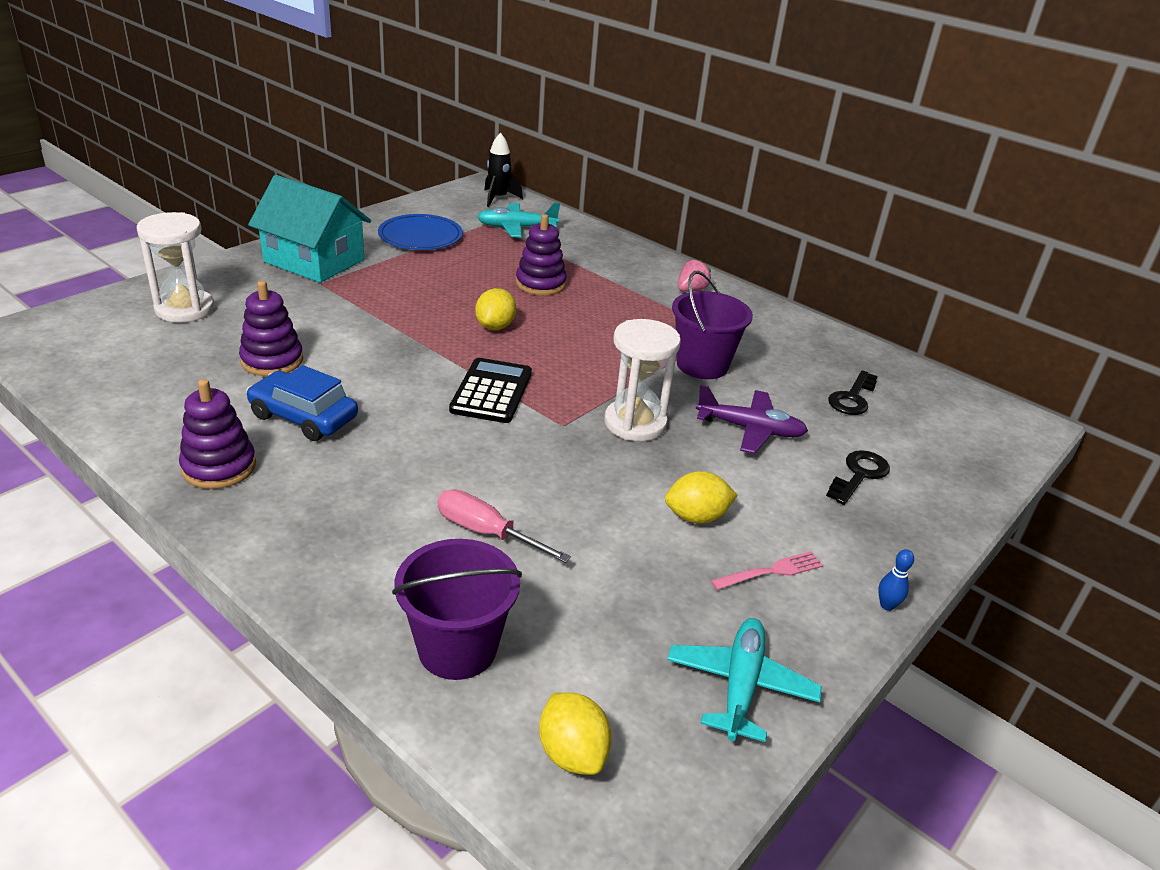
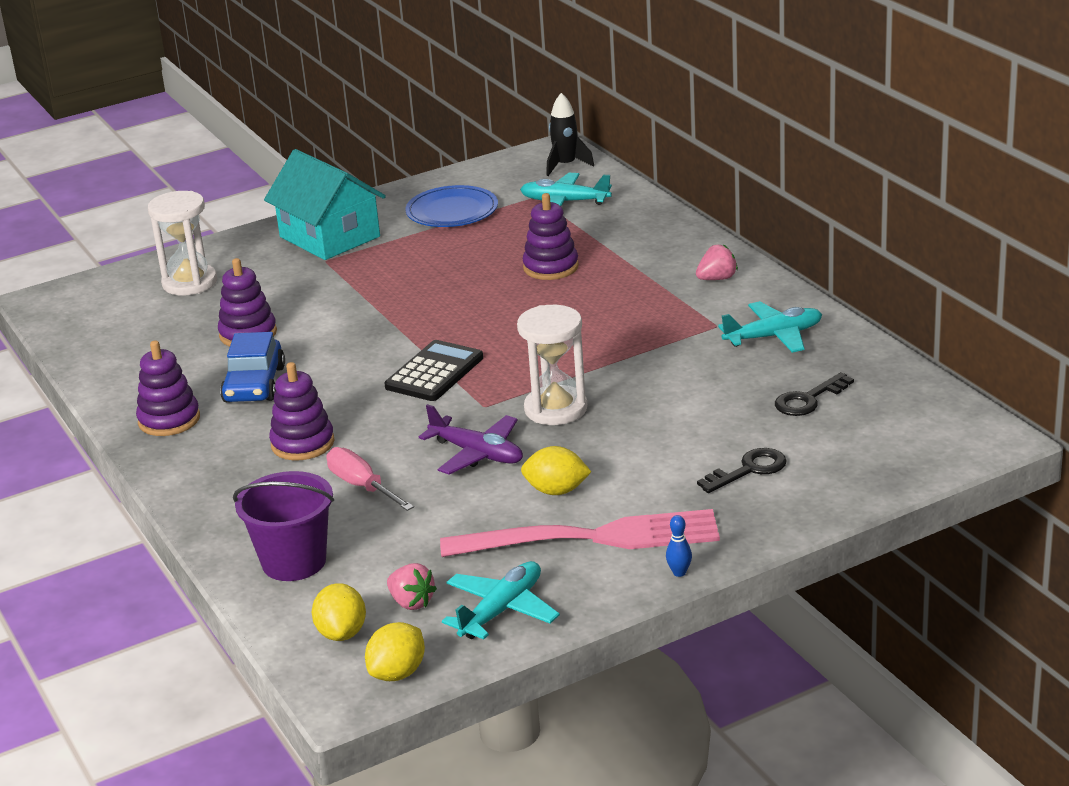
camera: 25 degrees right, 5 degrees down
blue car [246,365,358,441] -> blue car turned 135 degrees counterclockwise [220,332,285,402]
yellow lemon [475,288,516,330] -> yellow lemon moved to [365,622,425,681]
purple bucket [672,271,753,379] -> none
purple plane [696,385,808,454] -> purple plane moved to [419,404,523,475]
pink fork [711,551,823,590] -> pink fork [440,509,720,557], size x2.45
none -> purple stacking toy [269,362,335,460]
none -> pink strawberry [387,563,437,610]
none -> turquoise plane [718,301,822,353]

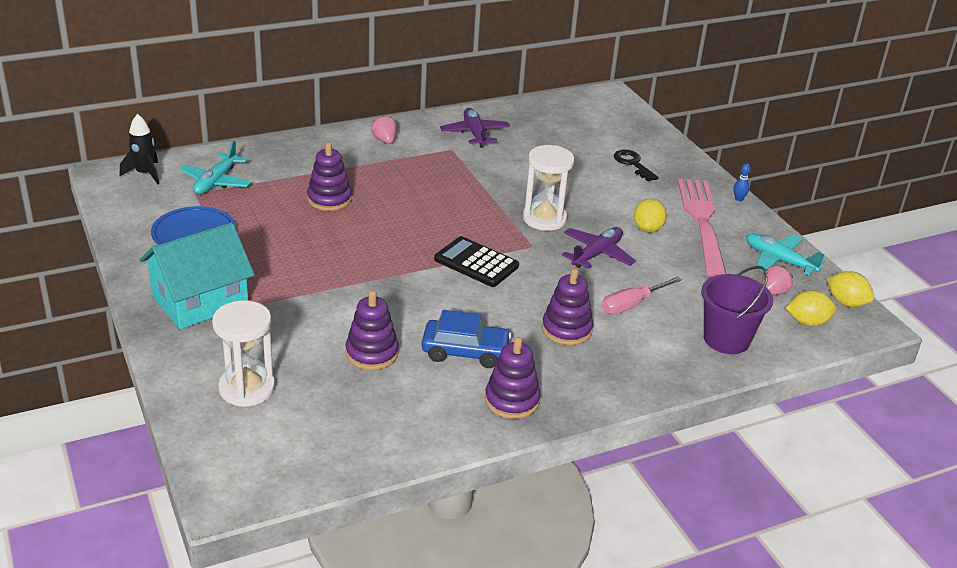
camera: 90 degrees left, 5 degrees up
turquoise plane [718,301,822,353] -> purple plane [440,108,510,148]
black key [775,372,854,416] -> none

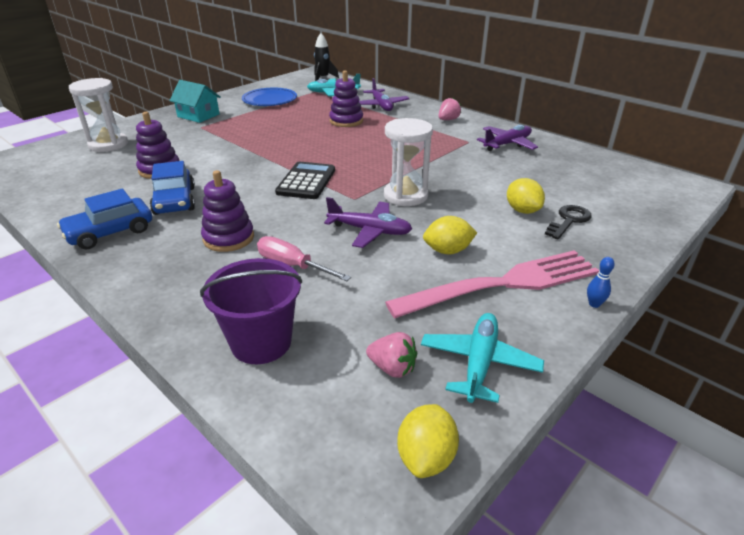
camera: 70 degrees right, 0 degrees up
turquoise house [140,222,255,329] -> turquoise house [170,80,221,123], size x0.64
purple stacking toy [485,337,540,419] -> blue car [57,189,152,250]
yellow lemon [786,290,837,326] -> yellow lemon moved to [507,178,545,214]
none -> purple plane [359,78,409,111]

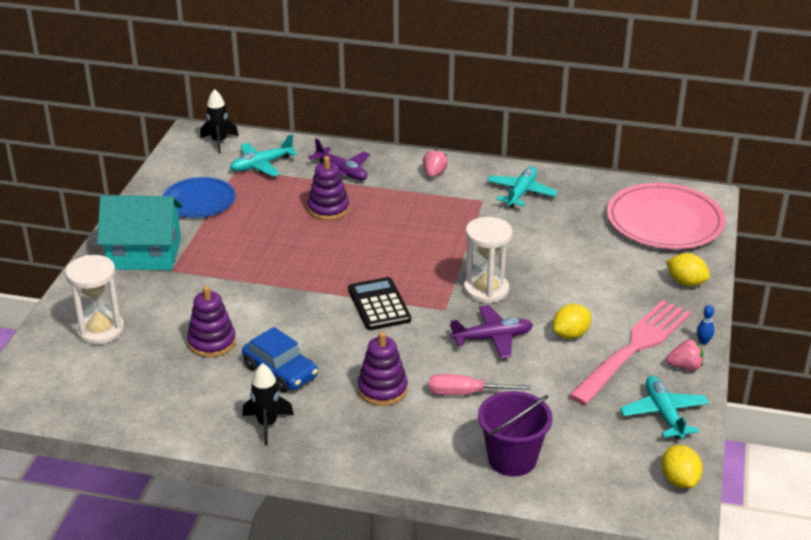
camera: 30 degrees left, 0 degrees up
blue car [57,189,152,250] -> black rocket [242,363,294,445]
turquoise house [170,80,221,123] -> turquoise house [97,195,183,270], size x1.56
pink strawberry [366,332,417,378] -> pink strawberry moved to [666,339,704,371]
purple plane [477,125,538,151] -> turquoise plane [487,166,558,208]
yellow lemon [507,178,545,214] -> yellow lemon moved to [666,253,710,286]
black key [545,205,592,240] -> none
none -> pink plate [607,183,726,249]

